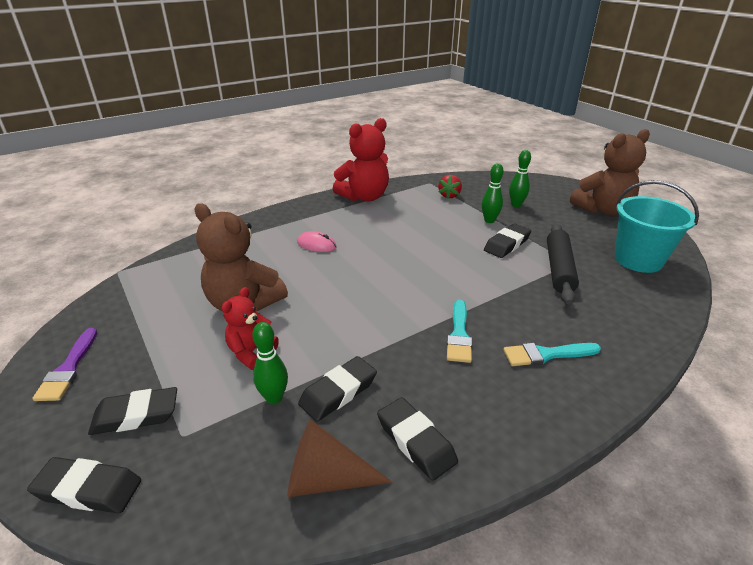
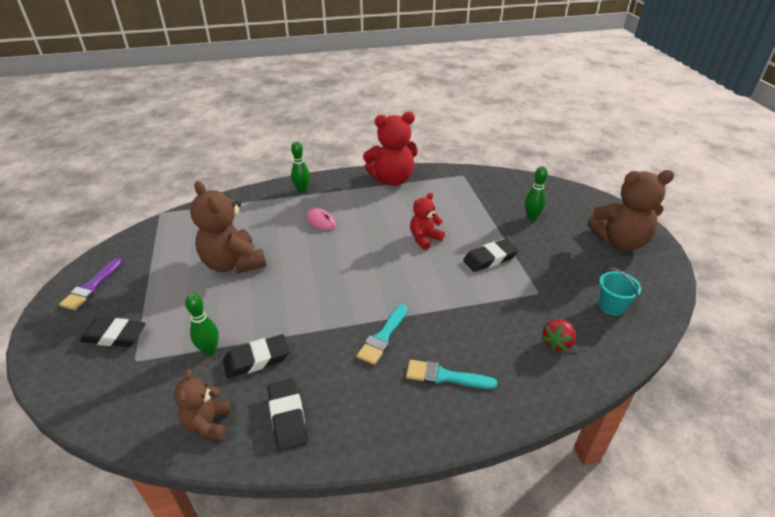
camera: 20 degrees right, 5 degrees up
black eraser [27,457,141,513] -> none
red teddy bear [222,287,279,370] -> red teddy bear moved to [410,193,445,250]
brown cone [288,420,393,497] -> brown teddy bear [174,369,231,441]
red strawberry [438,175,462,199] -> red strawberry moved to [541,319,576,351]
green bowling pin [482,163,504,223] -> green bowling pin moved to [291,141,310,193]
black rolling pin [547,224,579,305] -> none
turquoise bucket [614,180,699,273] -> turquoise bucket [599,268,641,316], size x0.55

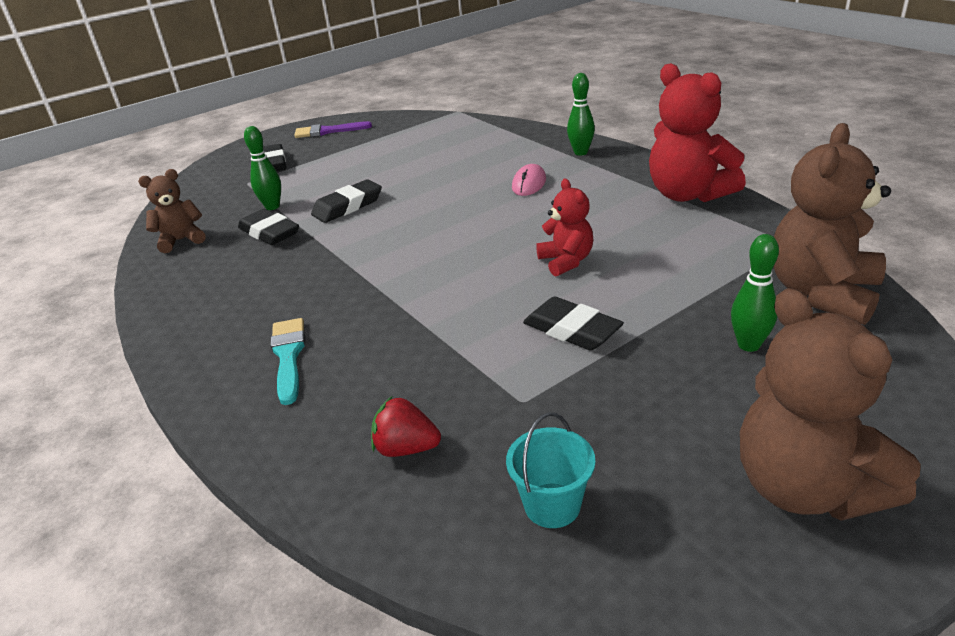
camera: 70 degrees right, 5 degrees down
brown teddy bear [190,181,266,274] -> brown teddy bear moved to [774,123,891,325]
black eraser [267,379,308,451] -> black eraser moved to [311,179,382,223]
turquoise brush [356,305,407,365] -> none
red teddy bear [410,193,445,250] -> red teddy bear turned 45 degrees clockwise [536,179,593,276]

